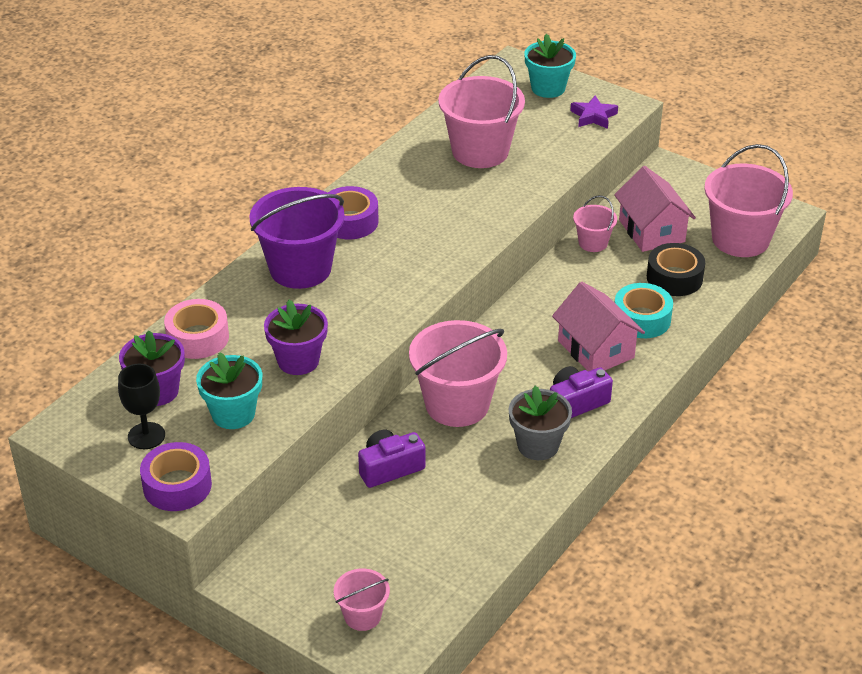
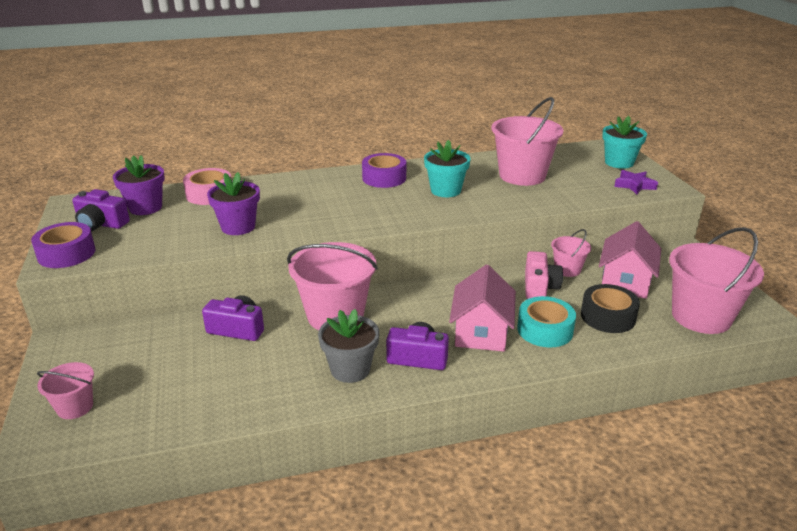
camera: 40 degrees right, 10 degrees down
black goblet [118,364,165,449] -> purple camera [72,189,130,232]
turquoise flower pot [196,352,262,429] -> turquoise flower pot moved to [424,140,471,197]
purple bucket [249,187,345,289] -> none
none -> pink camera [525,251,563,299]

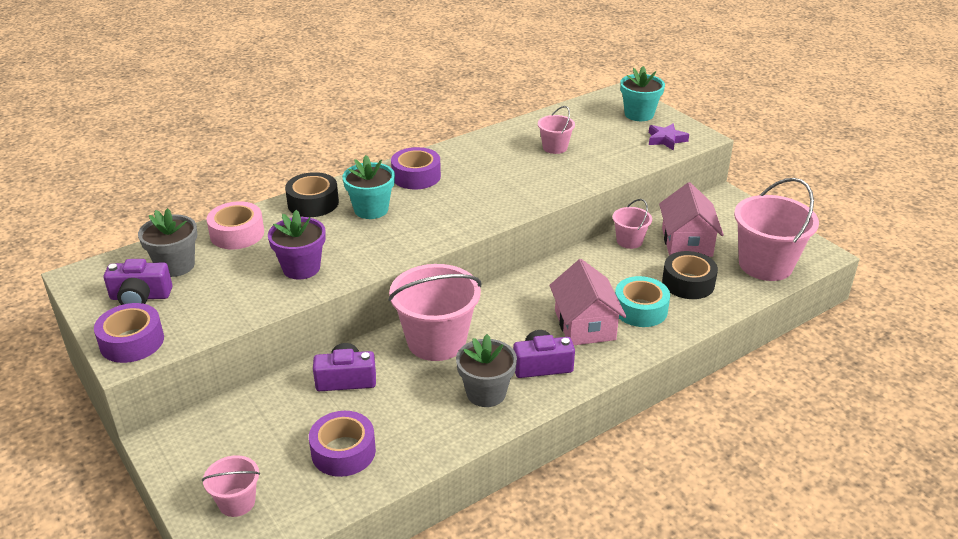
camera: 20 degrees left, 5 degrees up
purple flower pot [113,155,165,215] -> grey flower pot [138,208,198,277]
turquoise flower pot [424,140,471,197] -> turquoise flower pot moved to [342,155,395,219]
pink bucket [491,97,563,186] -> pink bucket [538,106,575,154], size x0.51
pink camera [525,251,563,299] -> none
none -> black tape [285,172,339,217]
none -> purple tape [309,411,376,477]

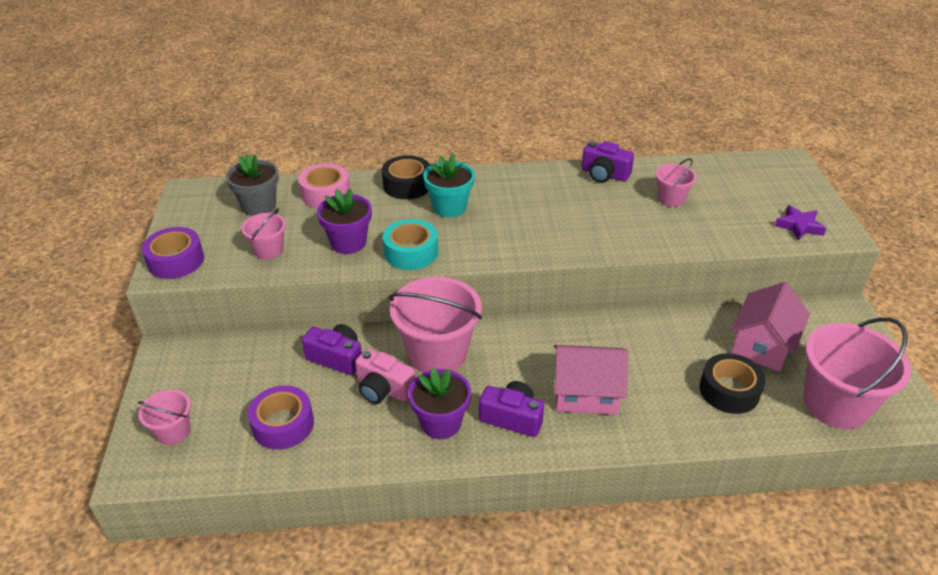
camera: 30 degrees right, 5 degrees up
purple camera [104,259,172,305] -> purple camera moved to [582,141,634,183]
purple tape [391,147,441,189] -> none
grey flower pot [456,334,517,407] -> purple flower pot [409,368,471,439]
pink house [549,259,626,345] -> pink house turned 75 degrees clockwise [554,345,628,415]
pink bucket [613,199,652,249] -> pink bucket moved to [241,208,286,260]
turquoise tape [615,276,670,327] -> turquoise tape moved to [383,219,438,270]
turquoise flower pot [620,66,665,121] -> none
none -> pink camera [355,348,416,404]

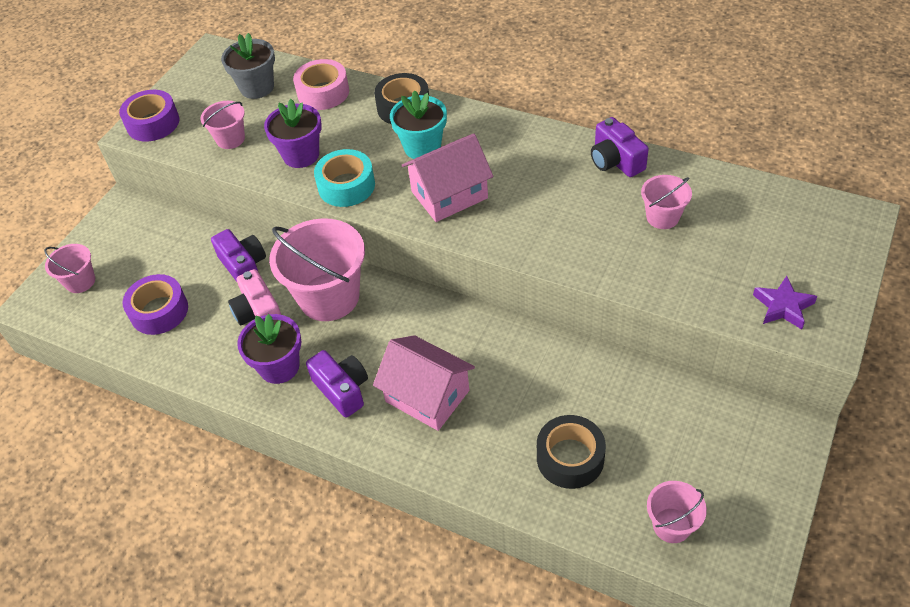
camera: 35 degrees right, 10 degrees up
pink house [730,282,810,372] -> pink house moved to [402,134,494,222]
pink bucket [803,317,911,429] -> pink bucket [647,481,707,543], size x0.51

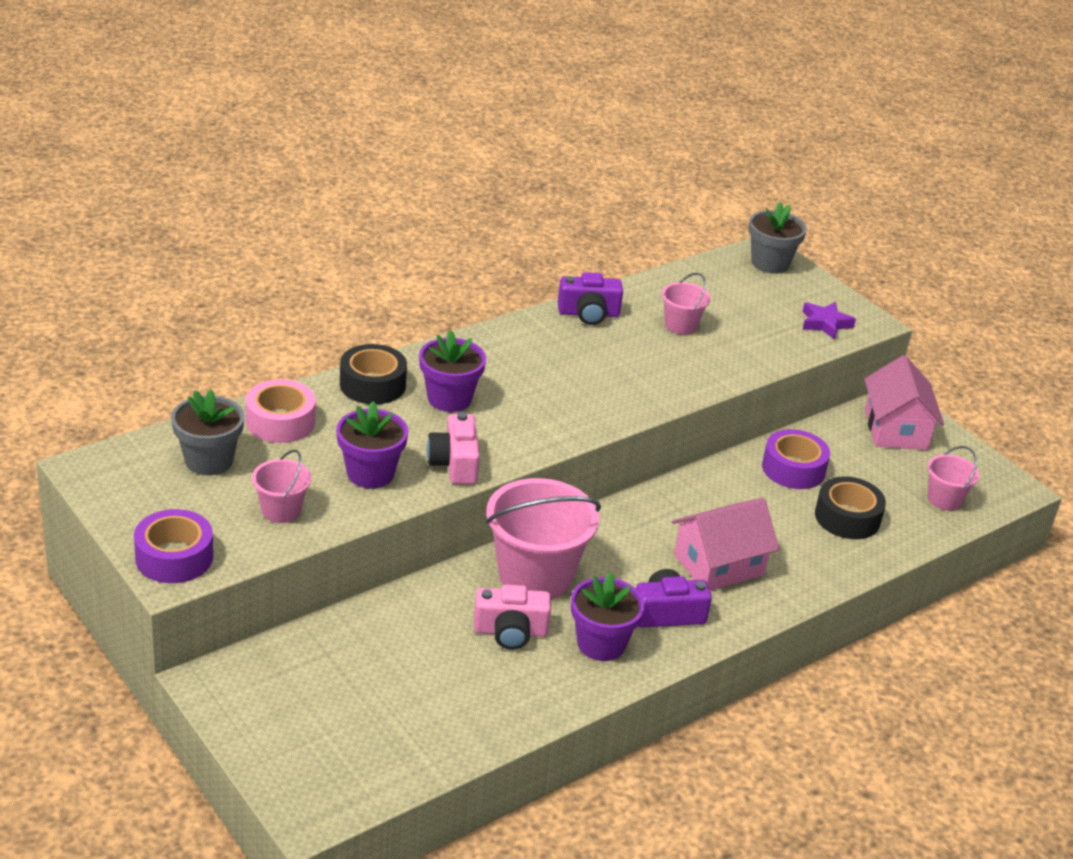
camera: 70 degrees left, 15 degrees down
pink bucket [44,244,95,293] -> none
purple tape [123,274,188,335] -> purple tape moved to [762,429,830,489]
purple camera [211,229,266,282] -> none
turquoise tape [314,149,375,207] -> pink camera [427,412,480,484]
turquoise flower pot [390,90,447,159] -> purple flower pot [419,330,486,412]
pink house [402,134,494,222] -> pink house moved to [864,355,944,450]
none -> grey flower pot [749,202,807,274]

